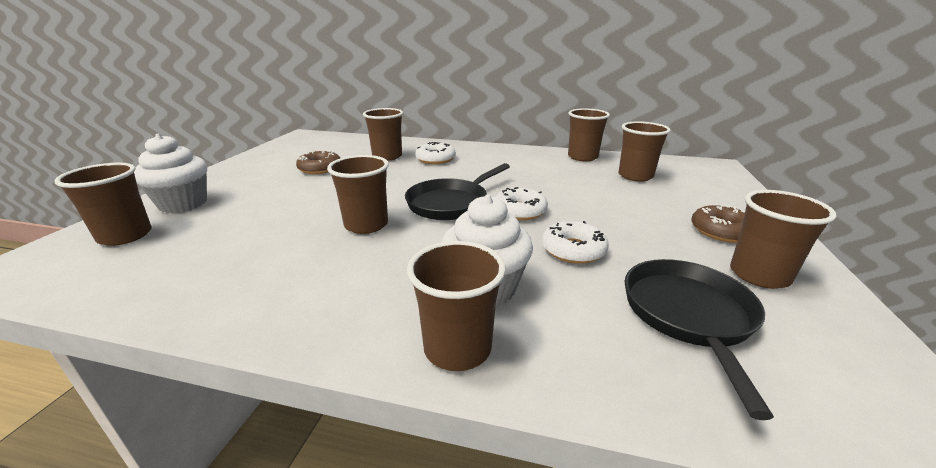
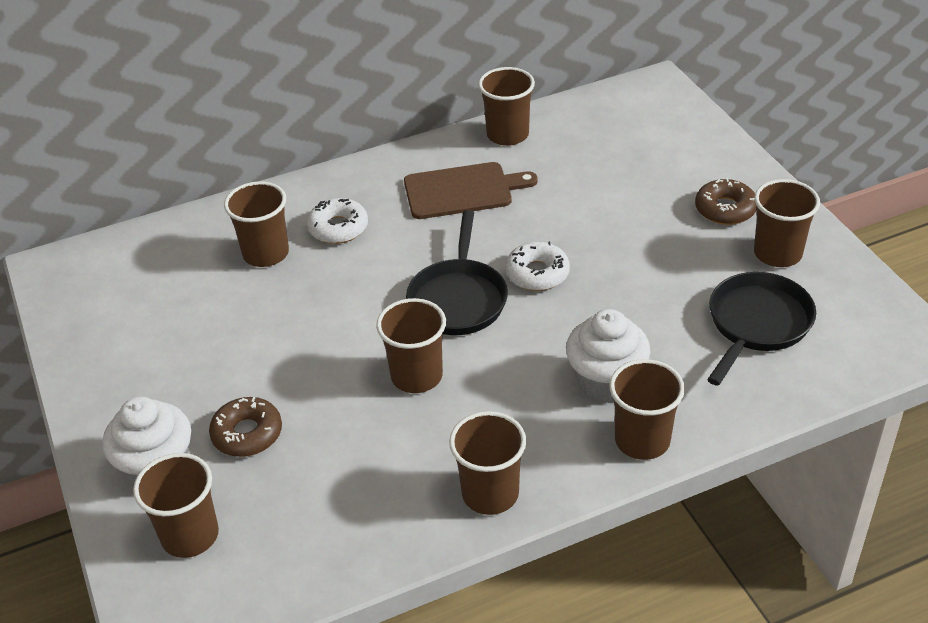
camera: 35 degrees left, 15 degrees up
brown donut [296,151,340,174] -> brown donut moved to [209,397,282,457]
white donut [542,221,609,264] -> none
brown cup [618,121,670,182] -> brown cup moved to [449,411,526,515]
black pan [624,259,774,420] -> black pan turned 60 degrees clockwise [707,272,816,386]
none -> brown cutting board [404,162,538,219]

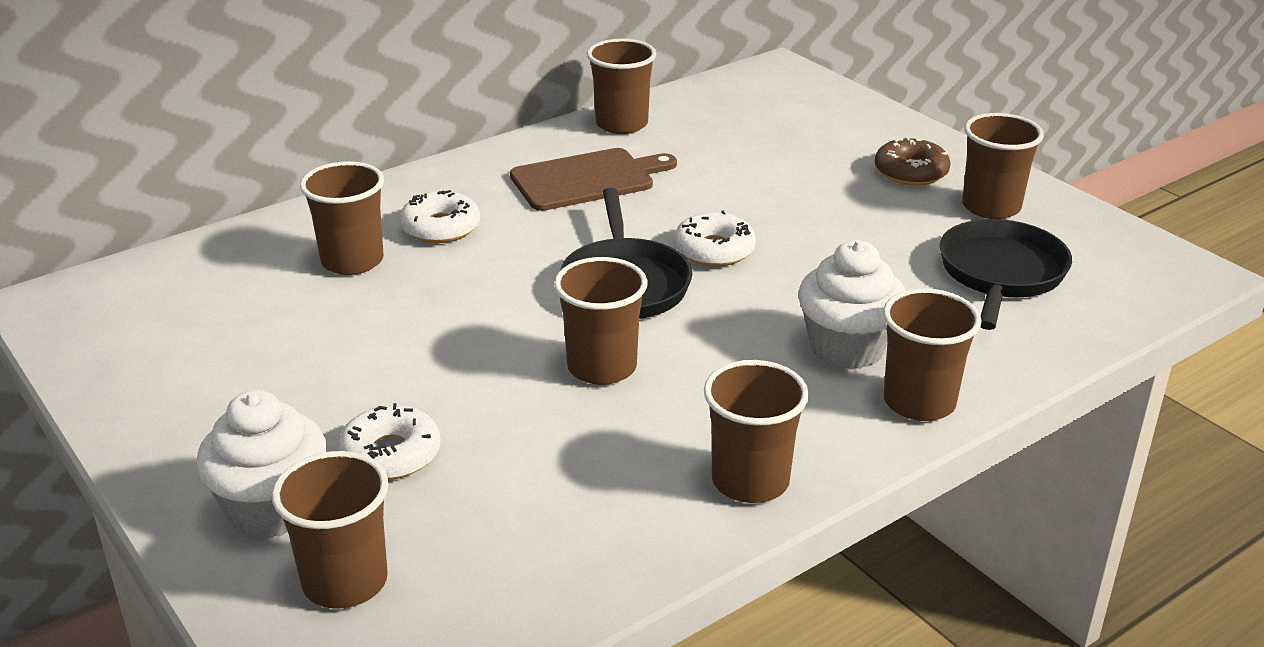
camera: 15 degrees left, 10 degrees down
brown donut [209,397,282,457] -> white donut [338,403,441,480]

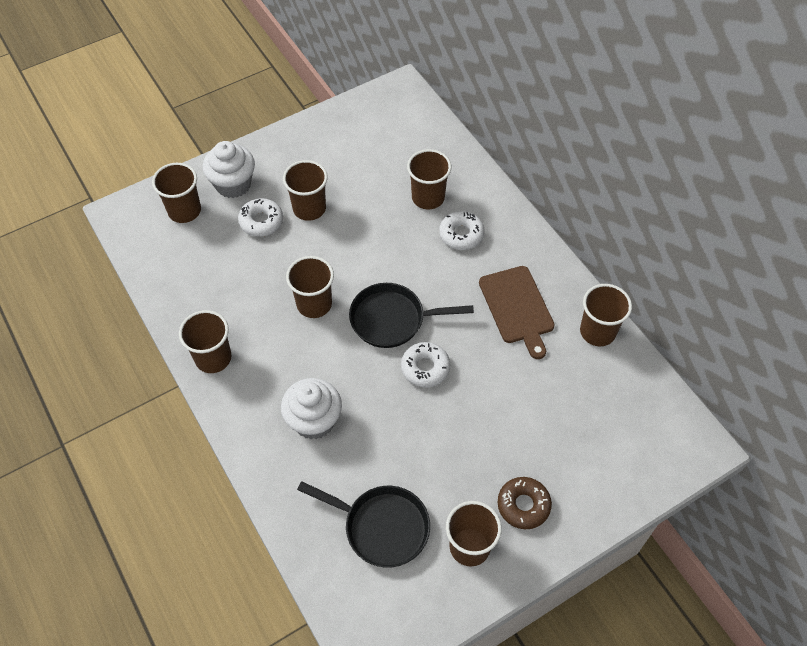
camera: 95 degrees right, 25 degrees up
brown cup [883,288,982,421] -> brown cup moved to [283,160,328,221]

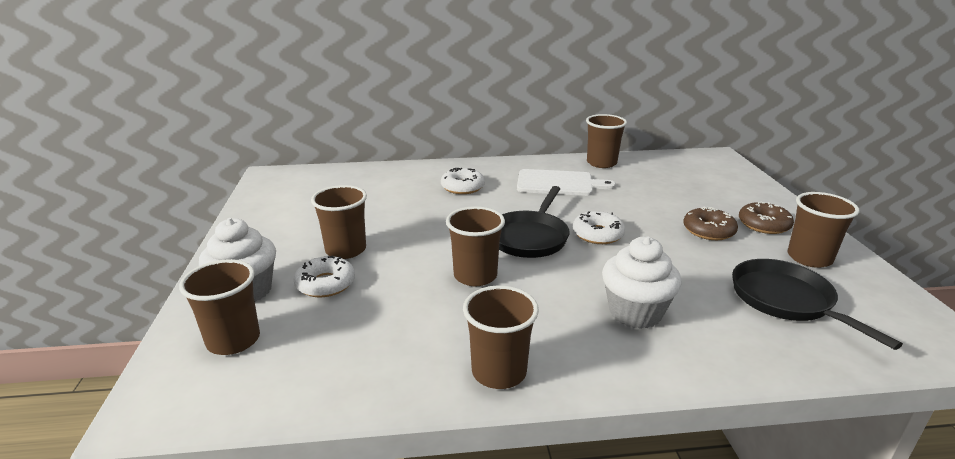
camera: 65 degrees left, 30 degrees down
black pan [297,481,430,567] -> black pan turned 75 degrees counterclockwise [732,259,903,350]
brown cup [407,149,451,209] -> none
brown cutting board [479,266,555,359] -> white cutting board [517,169,616,196]
none -> brown donut [683,207,738,240]

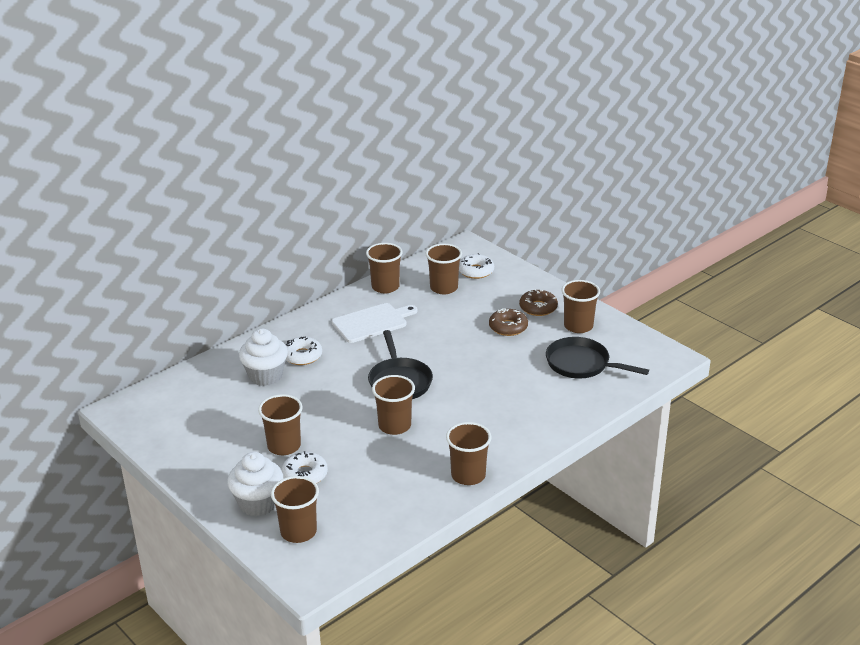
camera: 35 degrees left, 5 degrees up
white donut [573,211,625,244] -> white donut moved to [459,253,494,279]
white cupcake [602,236,682,329] -> white cupcake moved to [239,328,288,386]
none -> brown cup [426,244,462,294]

